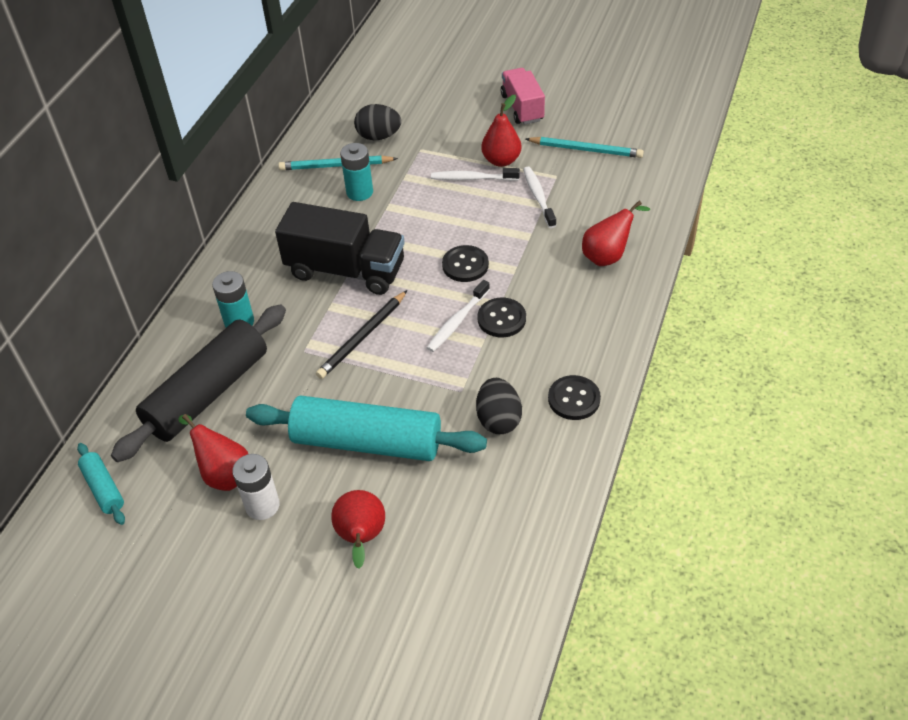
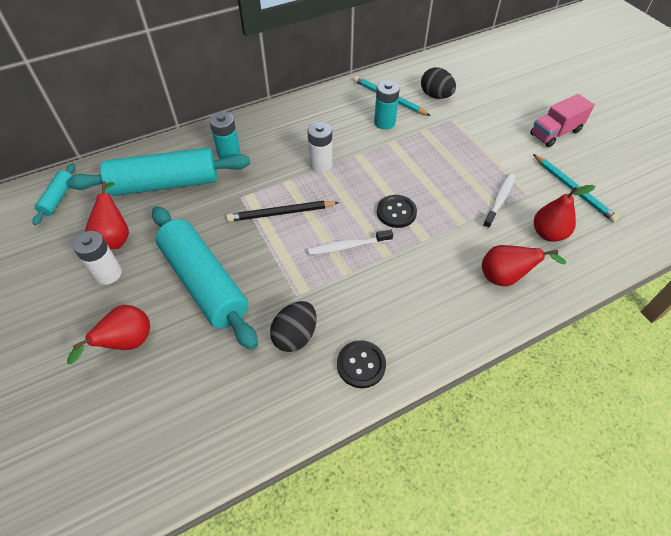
camera: 40 degrees right, 5 degrees up
black rolling pin [111,304,286,462] -> turquoise rolling pin [67,148,250,196]
black truck [275,202,405,295] -> white battery [308,122,332,173]
white toothbrush [431,168,520,181] -> none
black button [478,298,526,337] -> none
red pear [481,95,521,167] -> red pear moved to [534,185,595,242]
pink truck [501,68,545,125] -> pink truck turned 150 degrees counterclockwise [530,94,595,147]

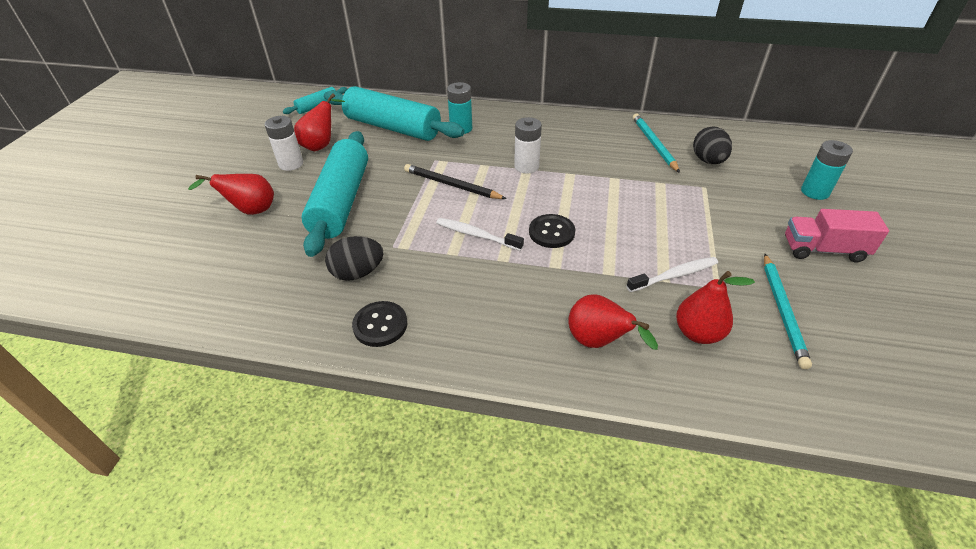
camera: 40 degrees right, 10 degrees down
turquoise battery [374,80,400,130] -> turquoise battery moved to [801,140,853,200]

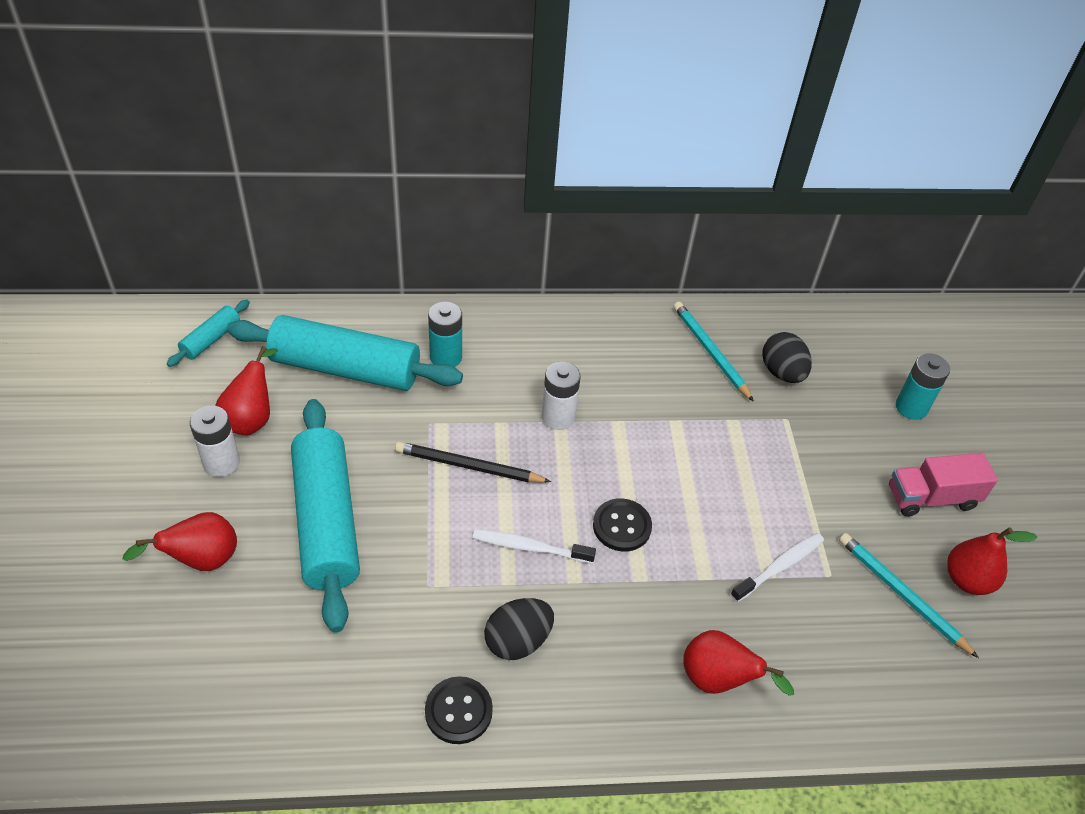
camera: 20 degrees left, 5 degrees up
black egg [325,236,383,281] -> black egg moved to [484,598,554,660]
red pear [676,271,755,344] -> red pear moved to [947,528,1038,595]
turquoise pencil [764,254,812,369] -> turquoise pencil turned 150 degrees clockwise [839,533,979,658]

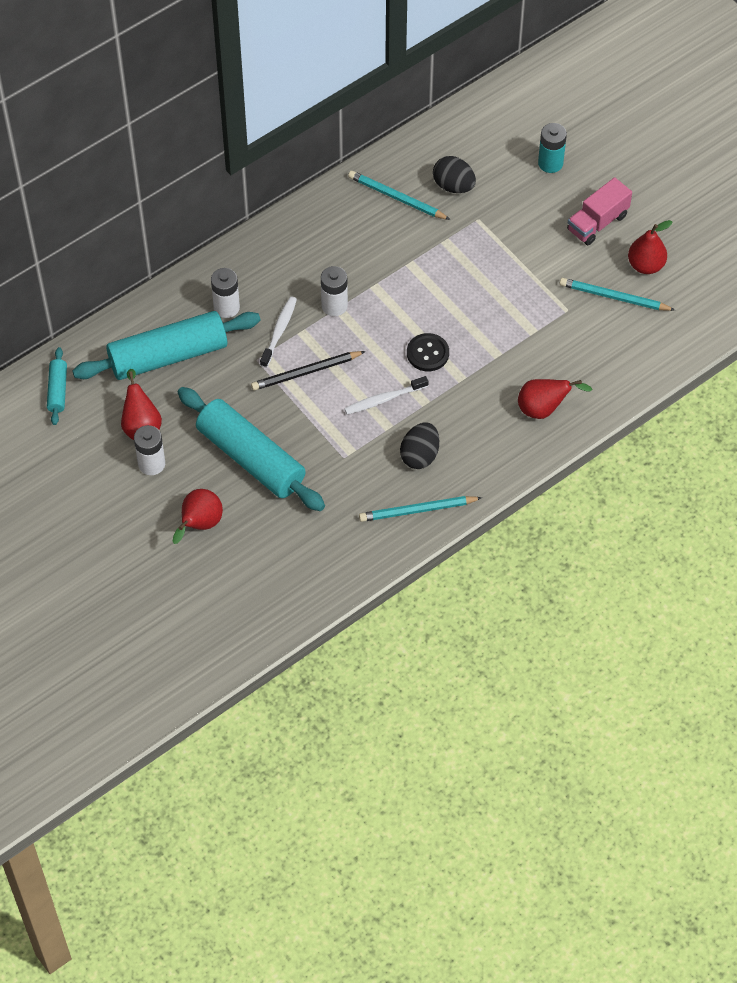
camera: 30 degrees left, 10 degrees up
black button [425,676,493,744] -> turquoise pencil [359,496,482,522]
turquoise battery [428,302,462,367] -> white battery [211,268,240,318]
white toothbrush [731,533,824,602] -> white toothbrush moved to [260,296,297,368]

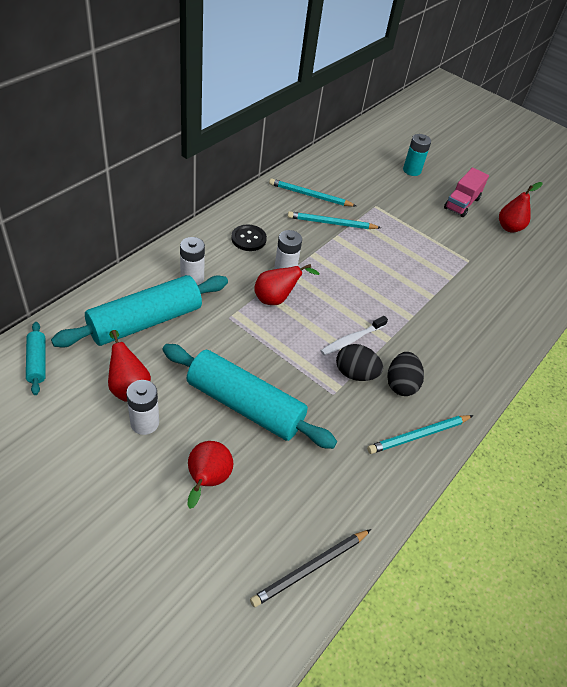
camera: 20 degrees left, 10 degrees down
black pencil [251,351,366,391] -> black pencil moved to [250,529,371,607]
white toothbrush [260,296,297,368] -> none
black button [407,333,449,371] -> black button moved to [231,225,267,251]
black egg [433,156,476,193] -> black egg moved to [336,344,383,381]
red pear [518,379,593,419] -> red pear moved to [254,264,320,305]
turquoise pencil [560,278,675,311] -> turquoise pencil moved to [288,211,381,229]

